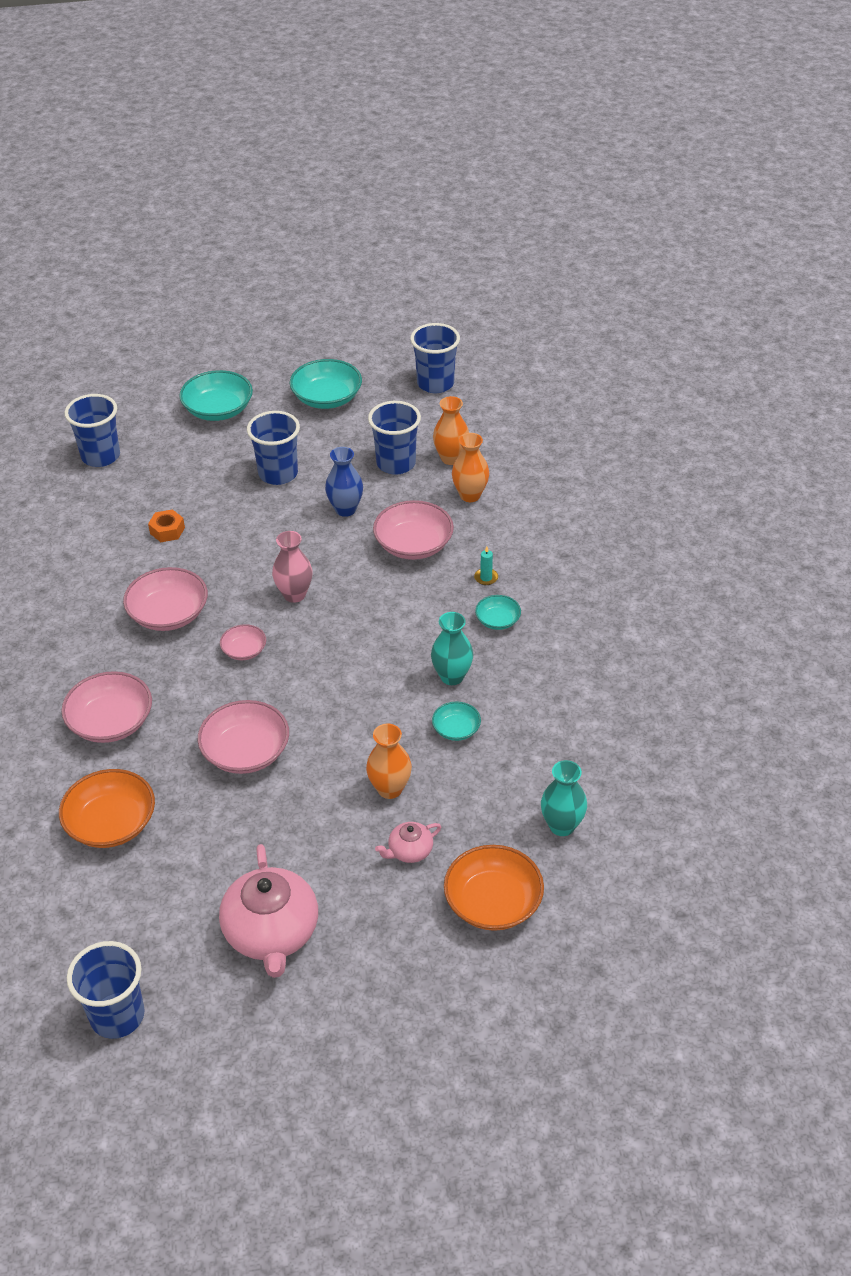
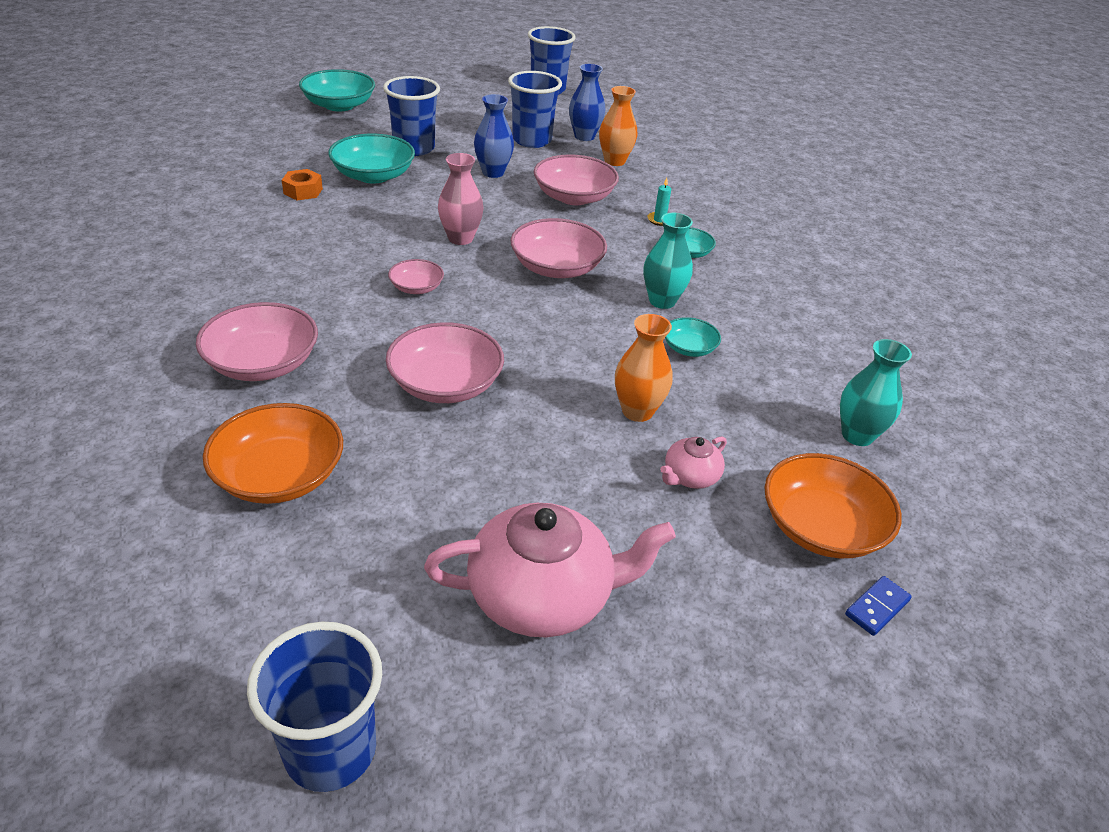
camera: 15 degrees left, 5 degrees down
blue cup [64,394,120,467] -> none
pink bowl [123,567,208,631] -> pink bowl moved to [510,218,607,278]
pink teapot [219,844,318,978] -> pink teapot turned 75 degrees counterclockwise [424,503,676,637]
turquoise bowl [290,359,362,409] -> turquoise bowl moved to [328,134,415,184]
orange vase [433,396,469,465] -> blue vase [569,64,606,141]
none -> blue domino [845,576,912,636]

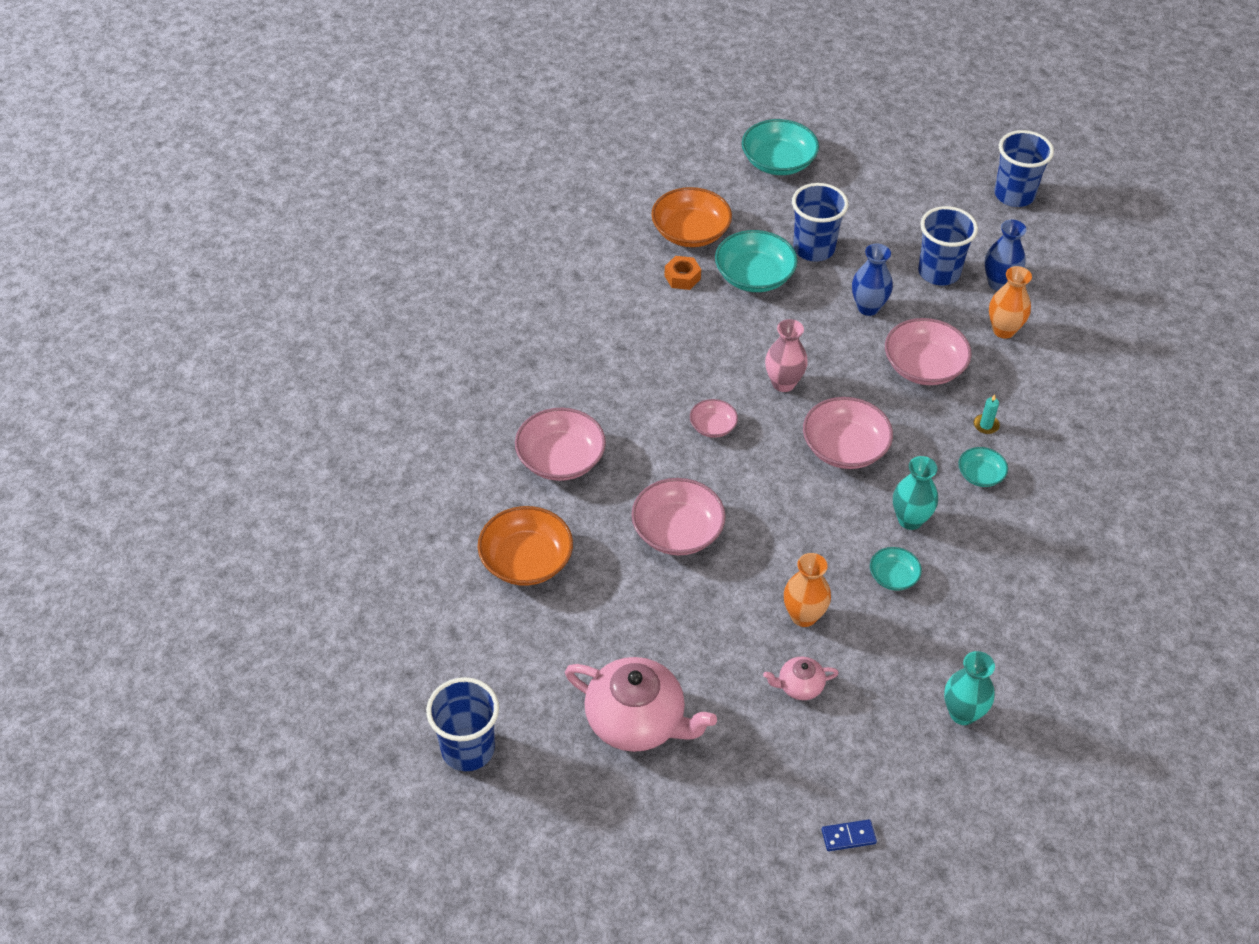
camera: 35 degrees right, 10 degrees up
orange bowl [764,453,902,558] -> orange bowl moved to [651,187,732,247]

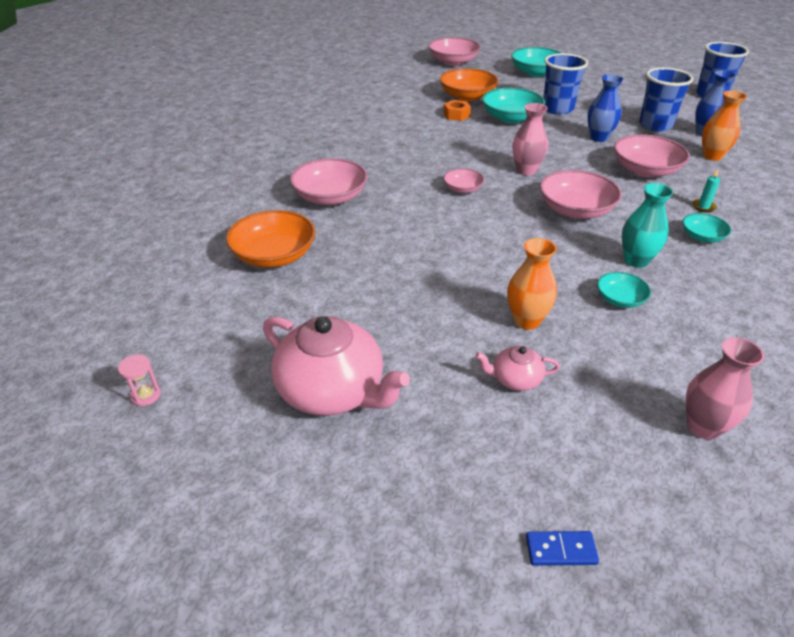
camera: 10 degrees right, 10 degrees down
blue cup [426,677,499,771] -> pink hourglass [118,354,161,406]
pink bowl [631,478,726,555] -> pink bowl moved to [428,37,481,66]
turquoise vase [944,651,995,725] -> pink vase [686,337,764,440]

